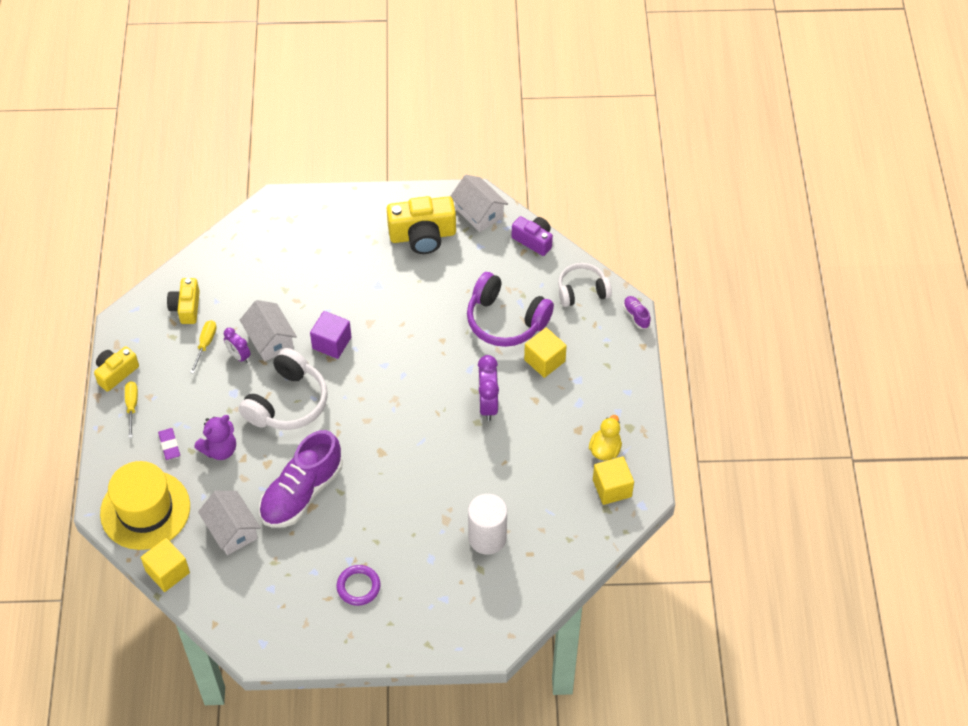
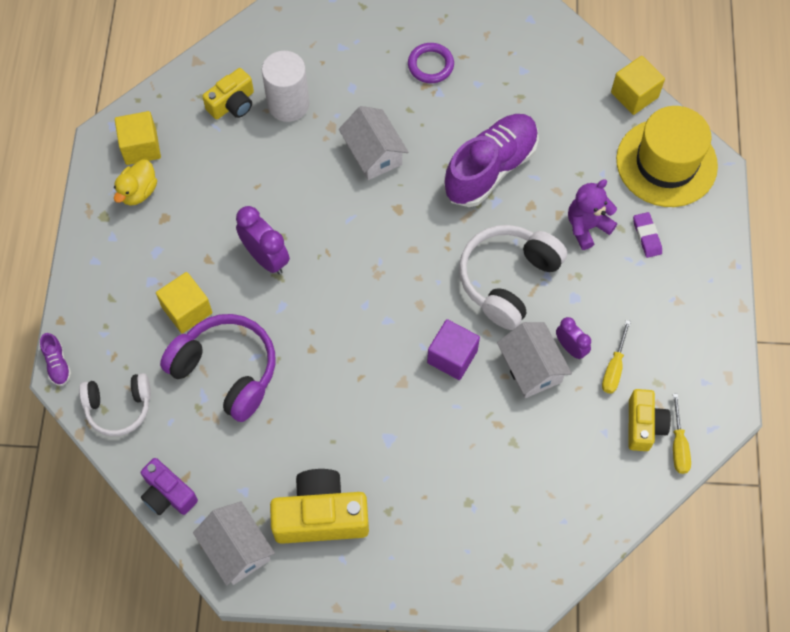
camera: 175 degrees left, 10 degrees up
yellow camera [94,346,139,392] -> yellow camera moved to [202,68,254,119]
yellow screwdriver [125,381,138,438] -> yellow screwdriver moved to [673,394,691,474]
white house [198,491,261,555] -> white house moved to [339,106,408,180]
purple clock [478,355,499,421] -> purple clock turned 45 degrees counterclockwise [236,206,290,274]

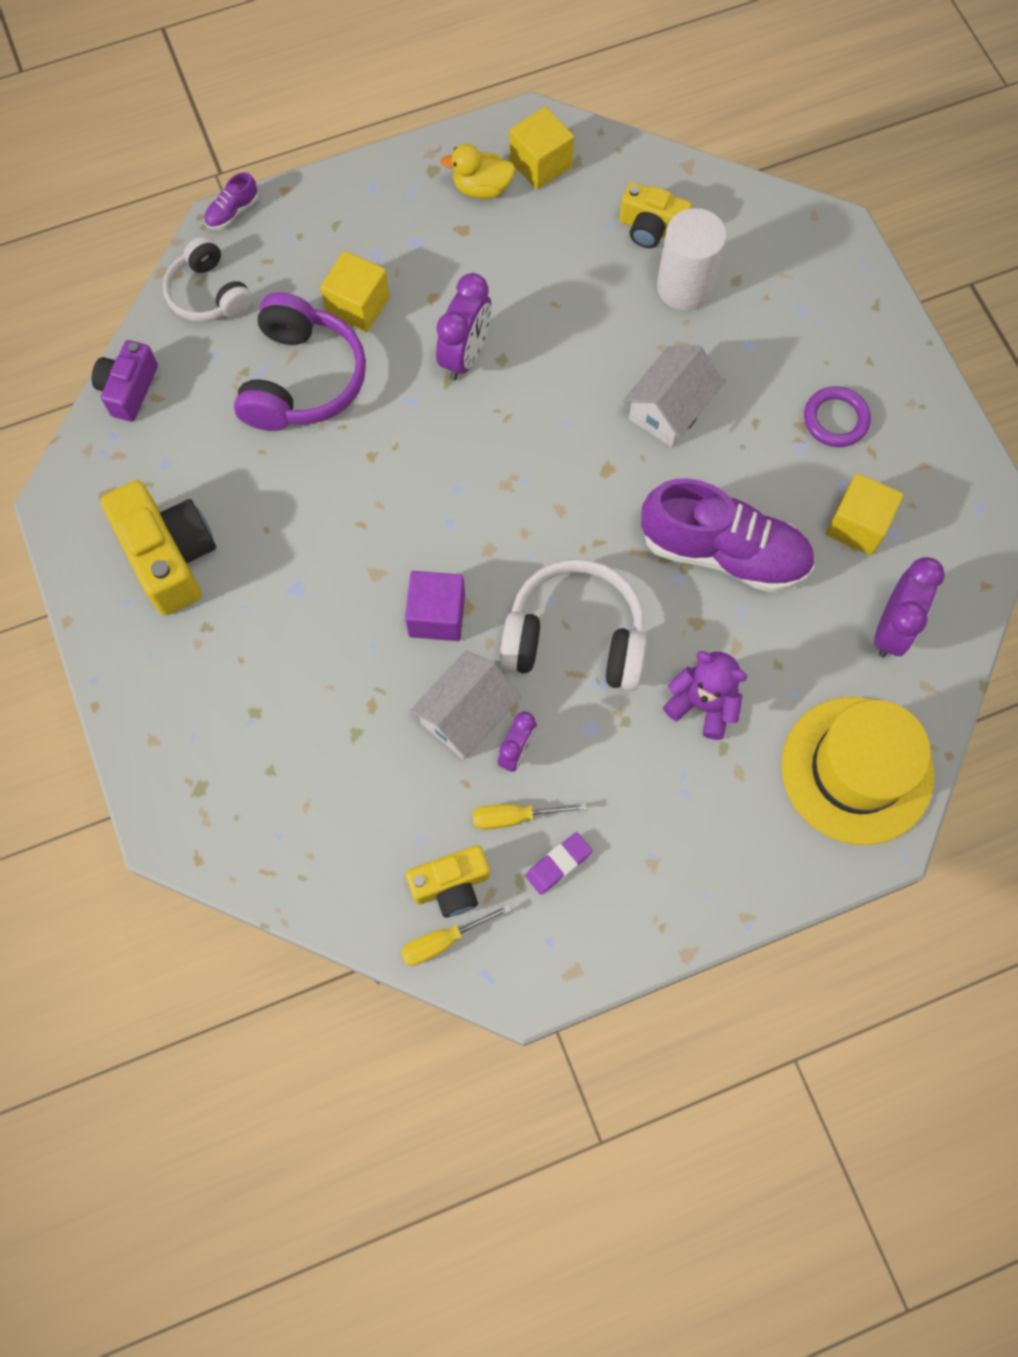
camera: 65 degrees right, 5 degrees up
white house [193,501,275,586] -> none
yellow cube [611,56,665,115] -> yellow cube moved to [826,473,904,555]
purple eraser [633,212,662,258] -> purple eraser moved to [525,832,593,895]
none -> purple clock [874,557,945,658]

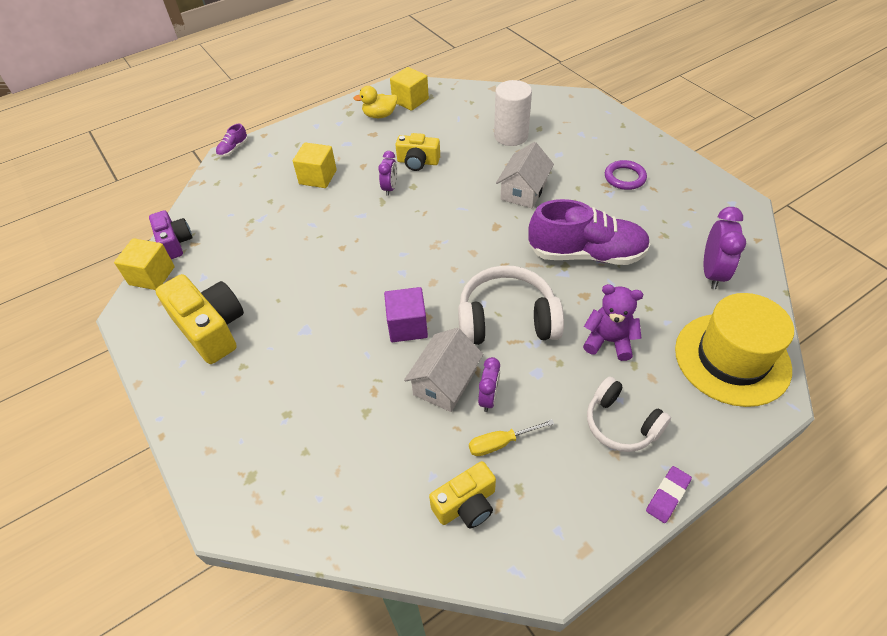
camera: 10 degrees left, 20 degrees down
purple camera [92,340,158,422] -> purple camera turned 150 degrees clockwise [149,210,192,259]
white headphones [163,236,253,322] -> white headphones moved to [587,376,671,452]
purple headphones [234,292,366,431] -> none
yellow screwdriver [401,904,512,966] -> none
purple clock [436,273,491,380] -> purple clock [378,151,397,196], size x0.62
purple eraser [525,832,593,895] -> purple eraser moved to [646,466,692,523]
yellow camera [619,182,692,248] -> yellow camera moved to [395,133,440,171]
yellow cube [826,473,904,555] -> yellow cube moved to [114,238,175,290]

